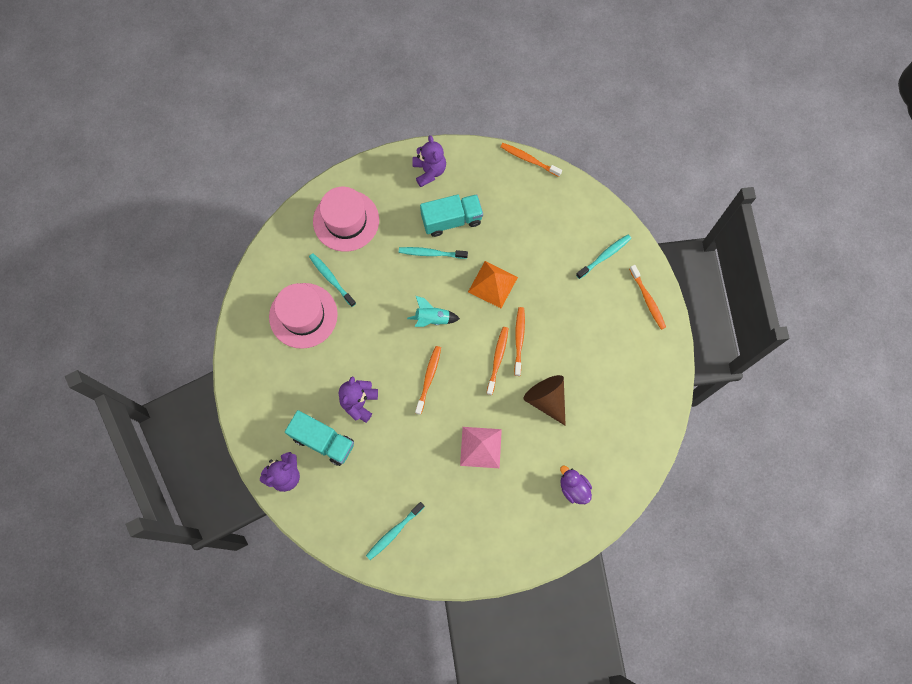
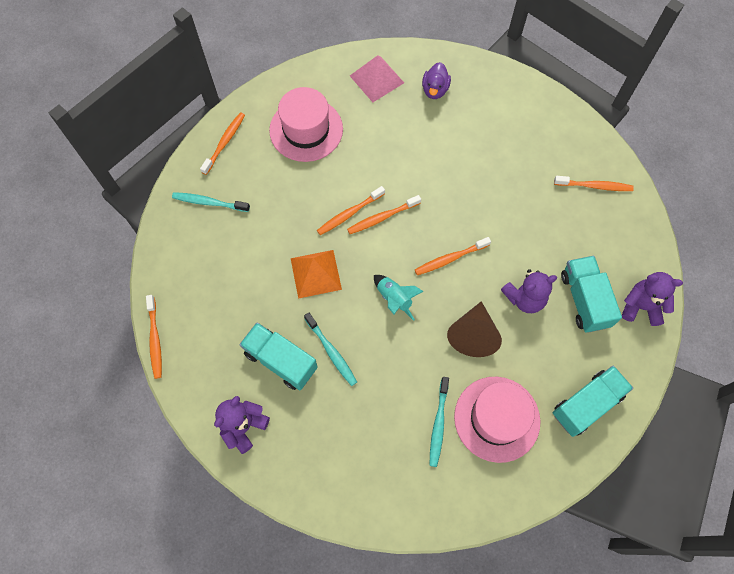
camera: 130 degrees left, 5 degrees down
pink hat [313,187,379,252] -> pink hat moved to [269,87,343,162]
turquoise toothbrush [366,502,425,560] -> orange toothbrush [554,176,634,191]
pink pyramid [460,427,502,468] -> pink pyramid moved to [350,55,404,102]
brown cone [523,375,566,426] -> brown cone moved to [447,301,502,357]
none -> turquoise truck [553,366,633,437]

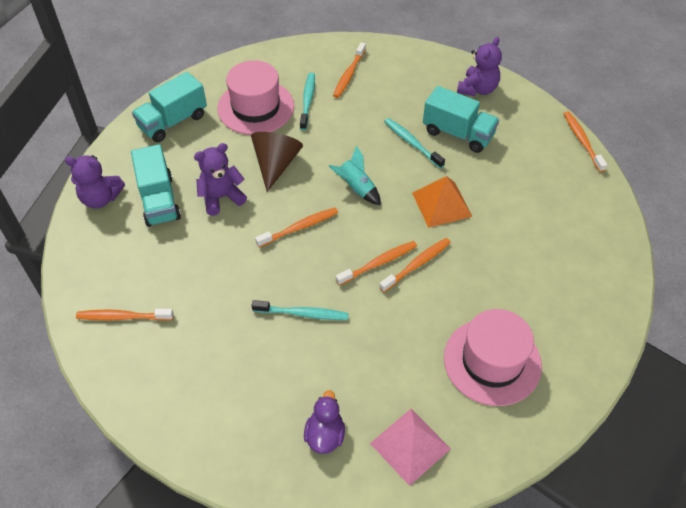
camera: 175 degrees right, 15 degrees down
turquoise toothbrush [172,192,250,212] -> turquoise toothbrush moved to [252,300,349,320]
orange toothbrush [200,112,245,175] -> orange toothbrush moved to [333,42,366,98]

